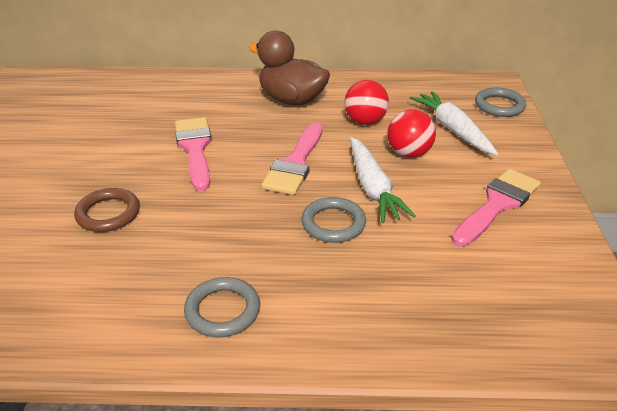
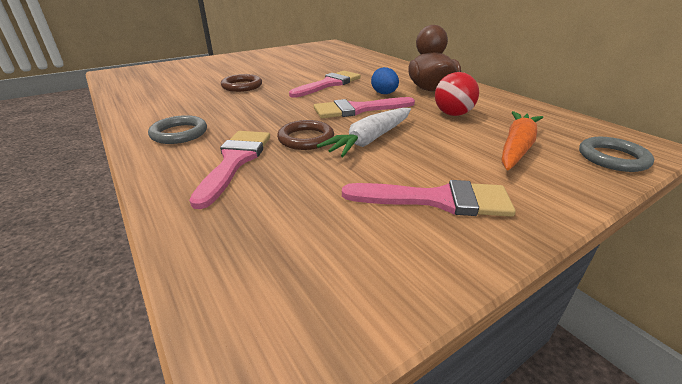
camera: 55 degrees right, 5 degrees down
grey ring [301,197,366,243] -> brown ring [277,120,334,150]
red ball [387,109,436,158] -> none
white carrot [410,91,498,155] -> orange carrot [502,111,543,170]
none -> pink brush [189,131,270,209]
none -> blue egg [371,67,399,94]

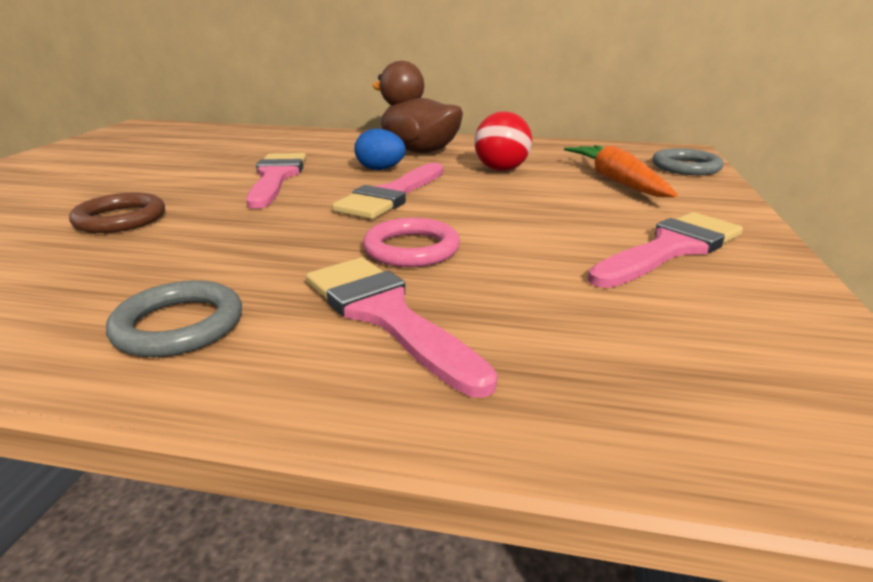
camera: 45 degrees left, 5 degrees down
brown ring [277,120,334,150] -> pink ring [363,218,460,267]
white carrot [317,108,411,157] -> none

